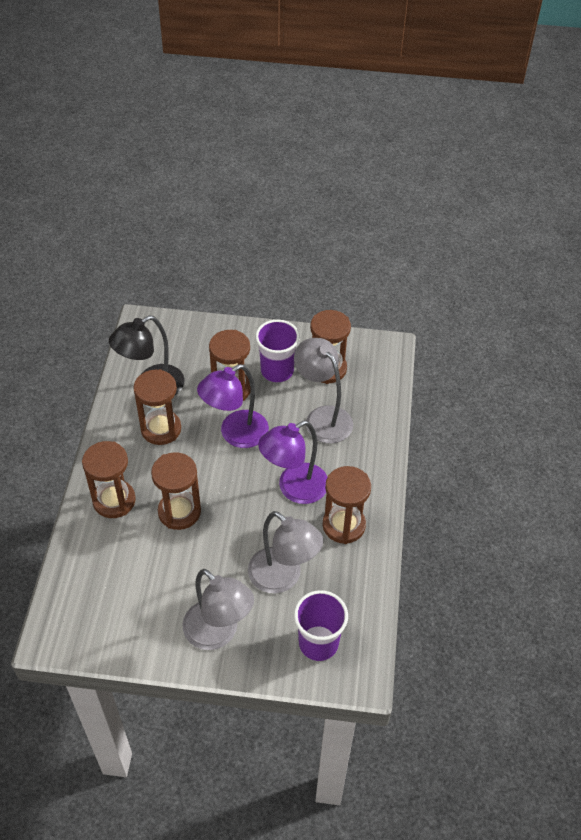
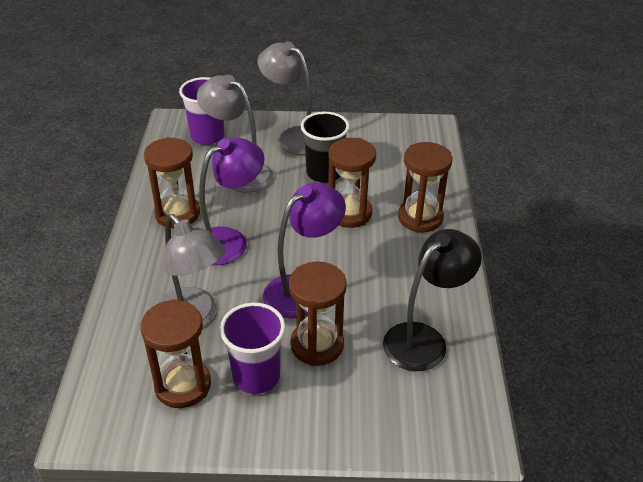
camera: 175 degrees right, 10 degrees down
brown hourglass [133,369,181,445] -> none
none -> black cup [301,112,350,183]

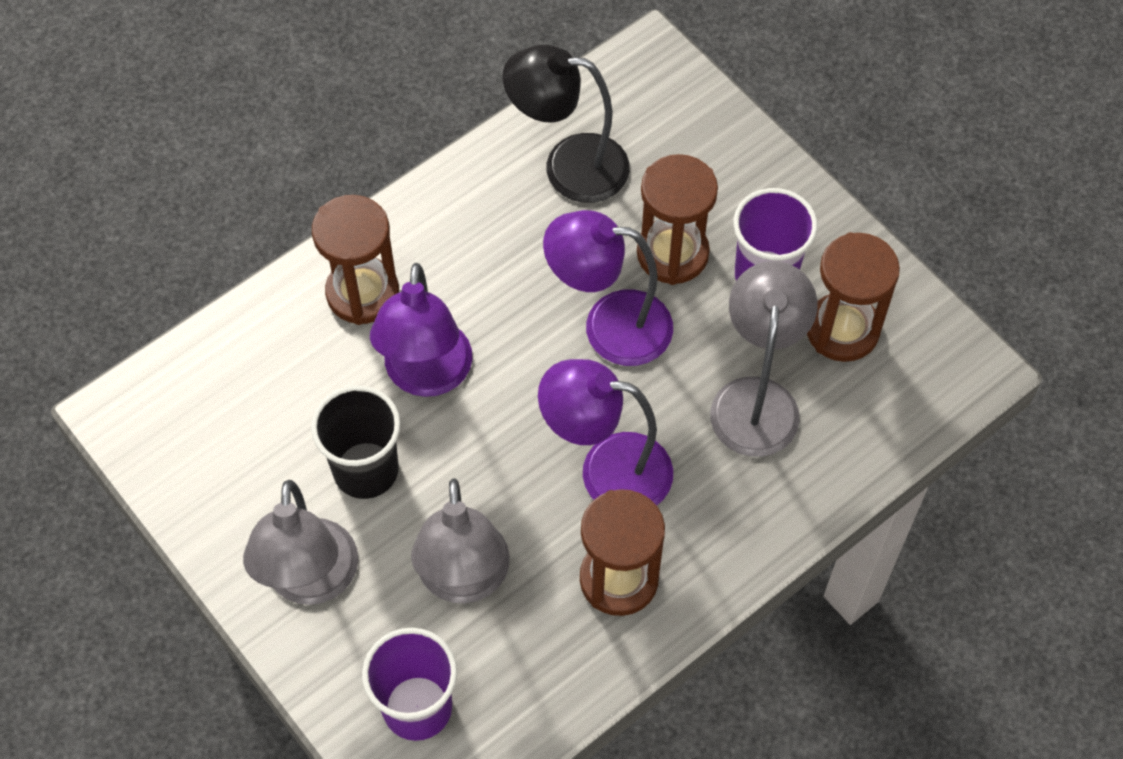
camera: 130 degrees left, 20 degrees up
brown hourglass [328,138,376,228] -> purple lamp [370,263,472,397]

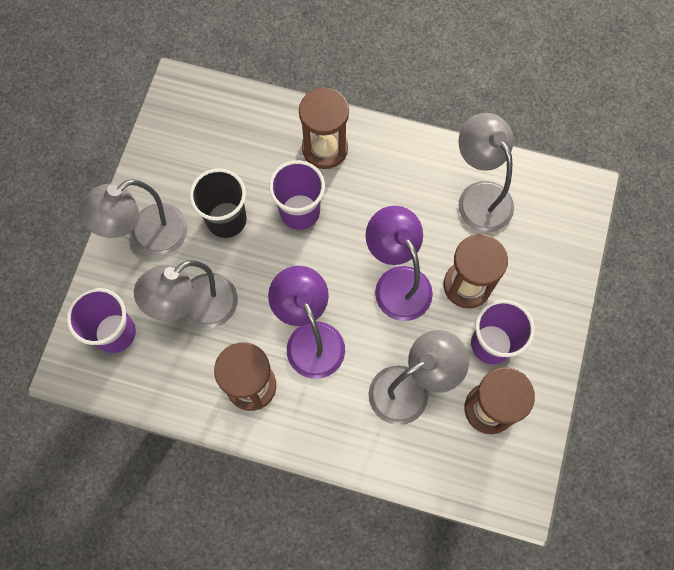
camera: 55 degrees right, 10 degrees up
purple lamp [370,263,472,397] -> purple cup [269,160,325,230]
black lamp [503,44,630,203] -> grey lamp [458,113,514,232]

